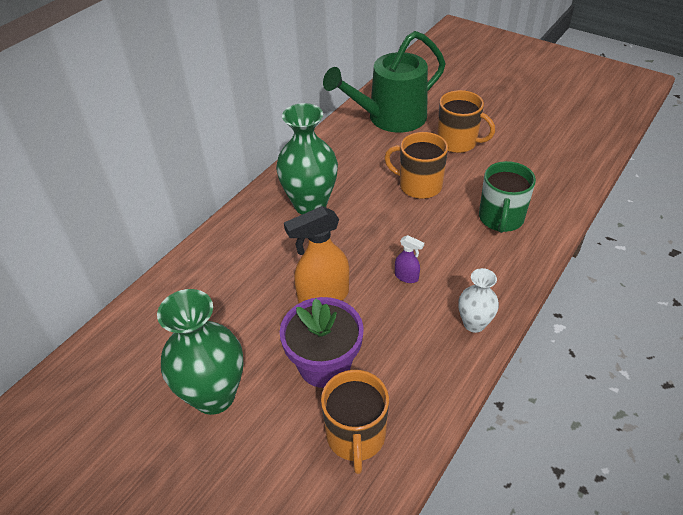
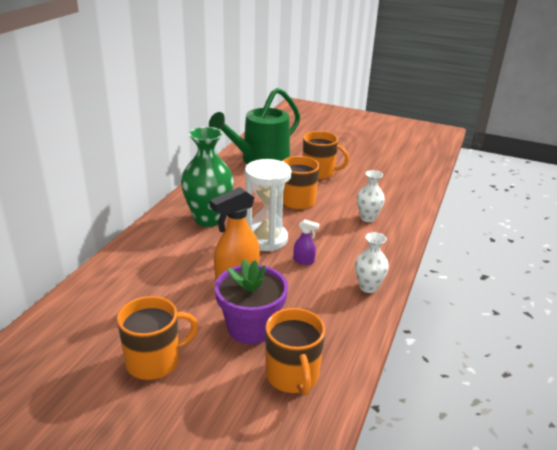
camera: 15 degrees left, 15 degrees down
green vase [157,289,244,415] -> orange mug [117,296,198,380]
green mug [479,161,536,233] -> white vase [357,170,385,222]
none -> white hourglass [245,159,292,251]

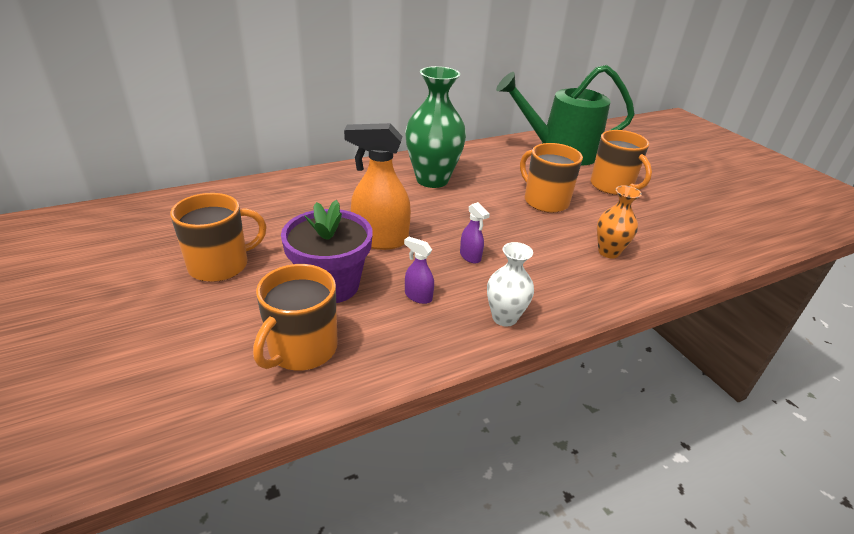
camera: 40 degrees right, 5 degrees up
orange mug [117,296,198,380] -> orange mug turned 45 degrees counterclockwise [170,193,267,282]
white hourglass [245,159,292,251] -> none
white vase [357,170,385,222] -> orange vase [597,185,642,259]
none -> purple spray bottle [404,236,434,304]

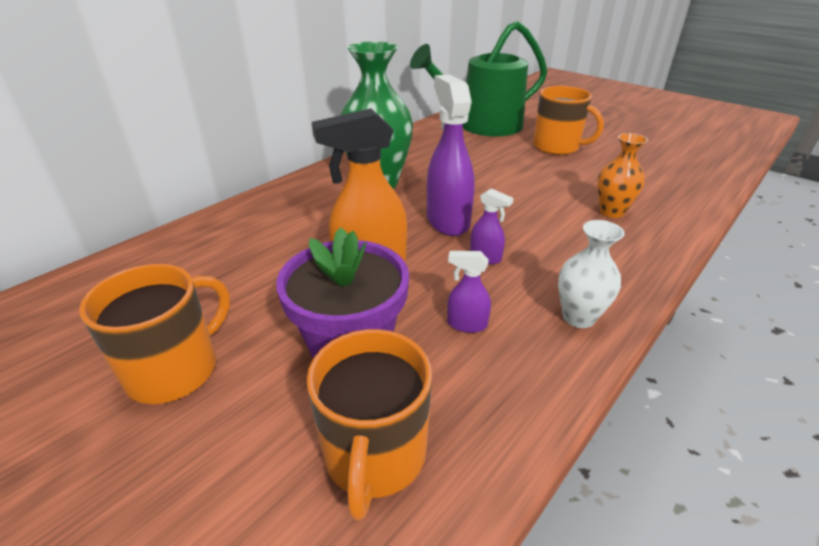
camera: 20 degrees left, 0 degrees up
orange mug [520,143,583,213] -> none
none -> purple spray bottle [427,74,474,236]

